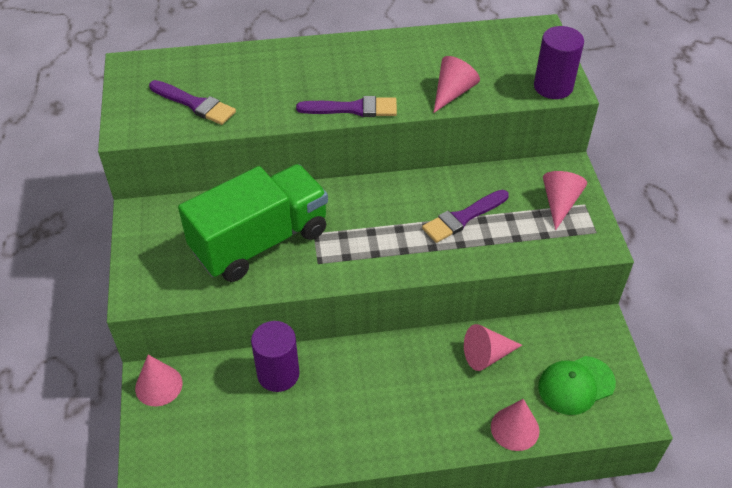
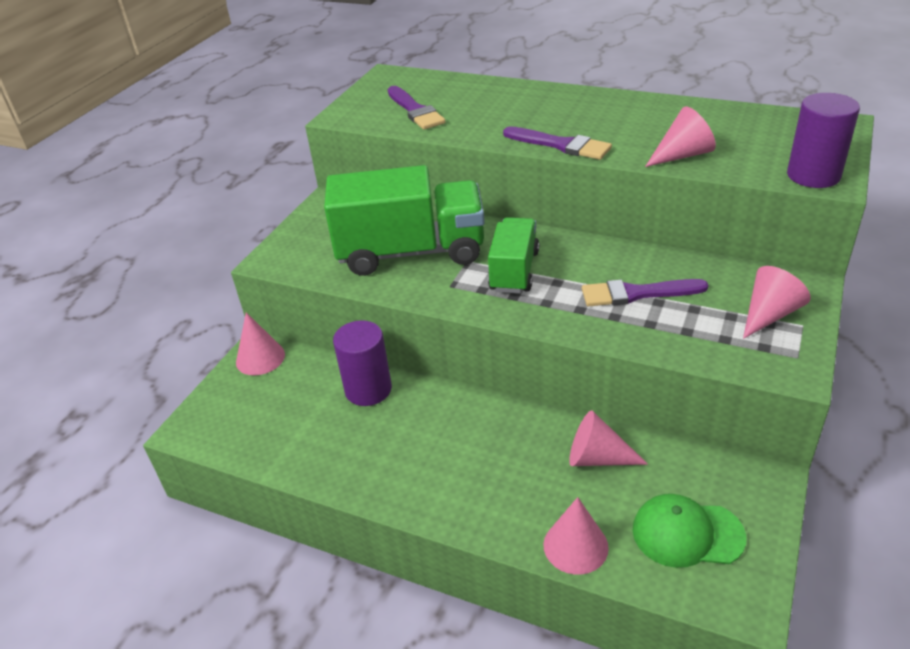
camera: 35 degrees right, 10 degrees down
none -> green truck [488,217,539,293]

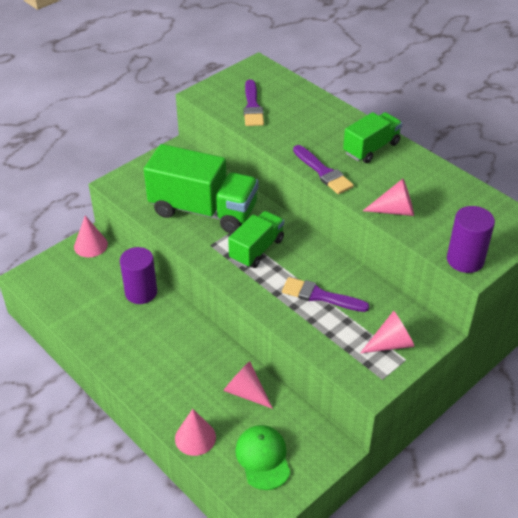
camera: 20 degrees right, 5 degrees up
green cap [632,494,746,568] -> green cap turned 45 degrees clockwise [235,425,291,490]
none -> green truck [343,112,402,163]

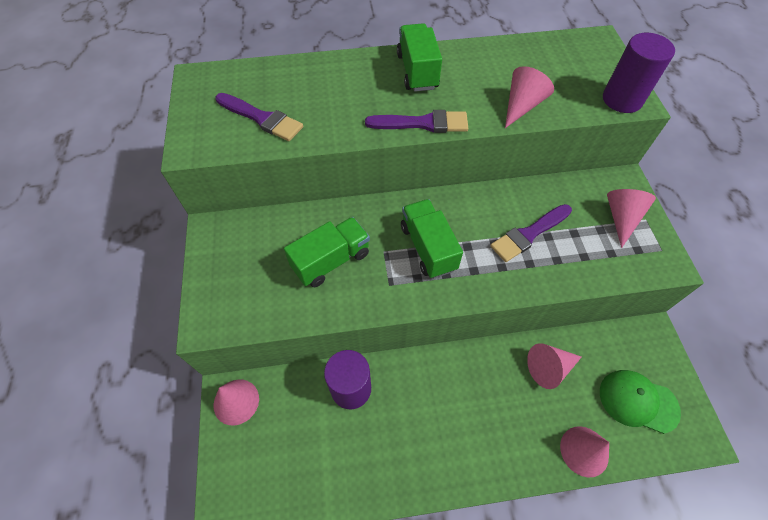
camera: 55 degrees left, 15 degrees up
green truck [144,144,259,233] -> green truck [284,217,370,287], size x0.58

